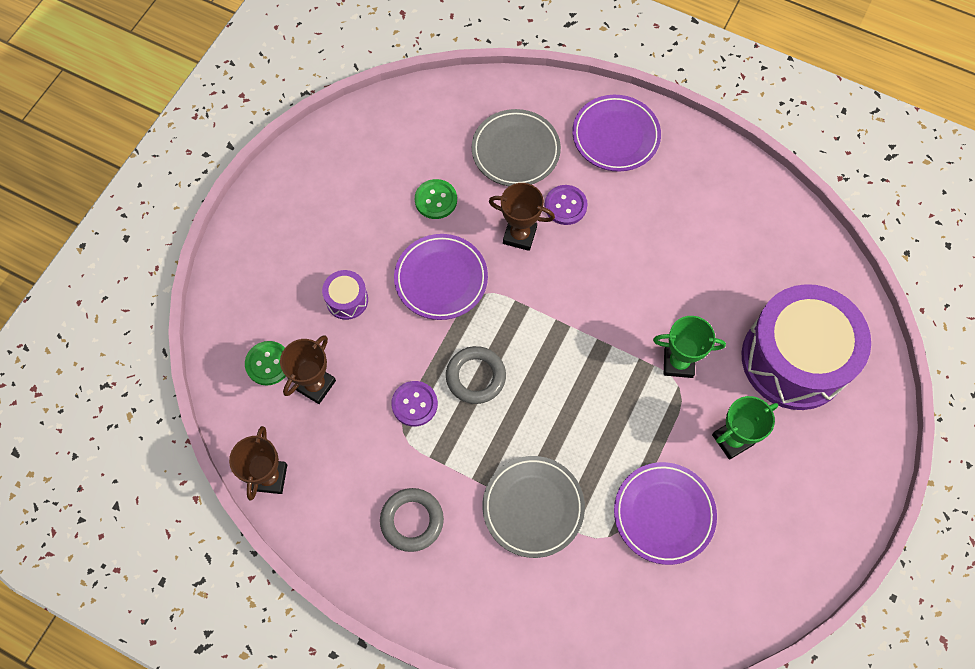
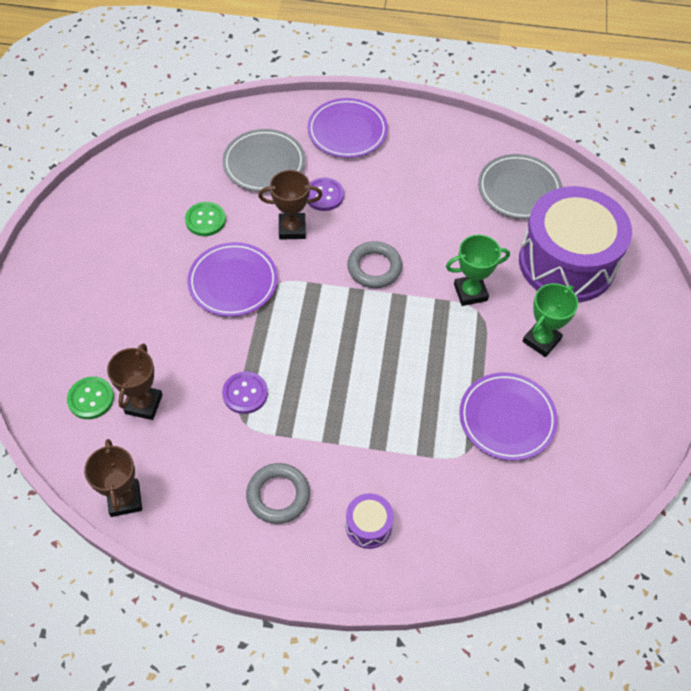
camera: 20 degrees left, 10 degrees down
purple drum [322,270,368,320] -> purple drum moved to [346,493,394,549]
grey ring [446,346,506,404] -> grey ring moved to [347,241,402,288]
grey plate [482,456,585,558] -> grey plate moved to [478,154,562,219]

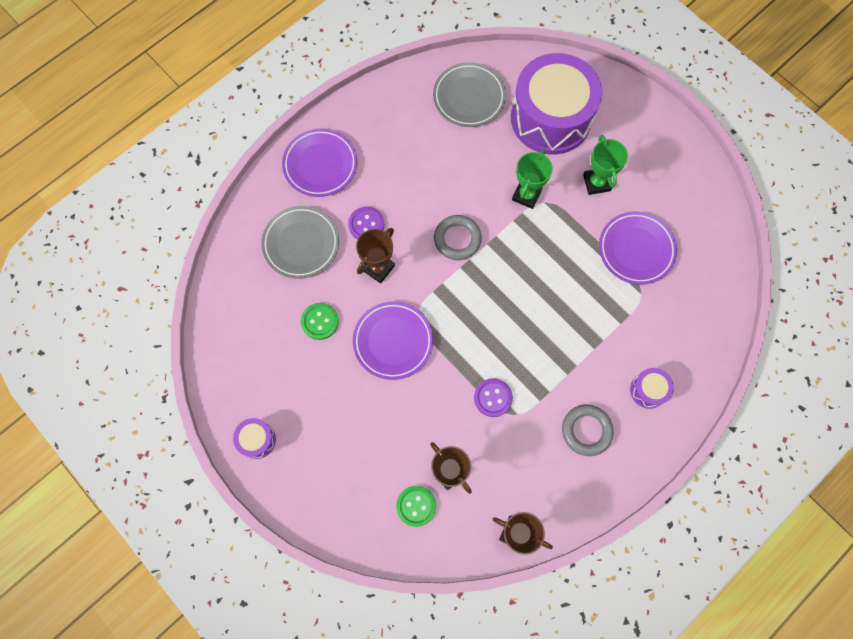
camera: 50 degrees left, 15 degrees up
none -> purple drum [233,418,276,459]

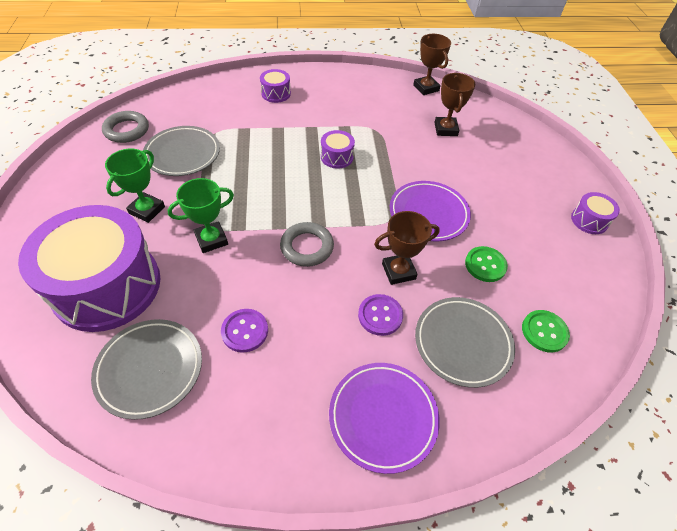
camera: 145 degrees left, 20 degrees down
green button [396,486,436,527] -> green button moved to [522,310,570,353]
purple button [474,378,513,417] -> purple button moved to [221,309,268,353]
grey ring [562,405,614,456] -> grey ring moved to [102,111,149,143]
purple plate [599,212,677,285] -> grey plate [143,126,220,176]
none -> purple drum [321,130,355,169]

